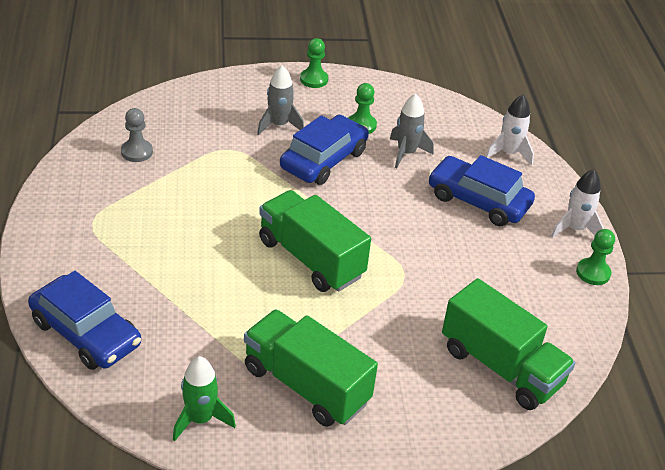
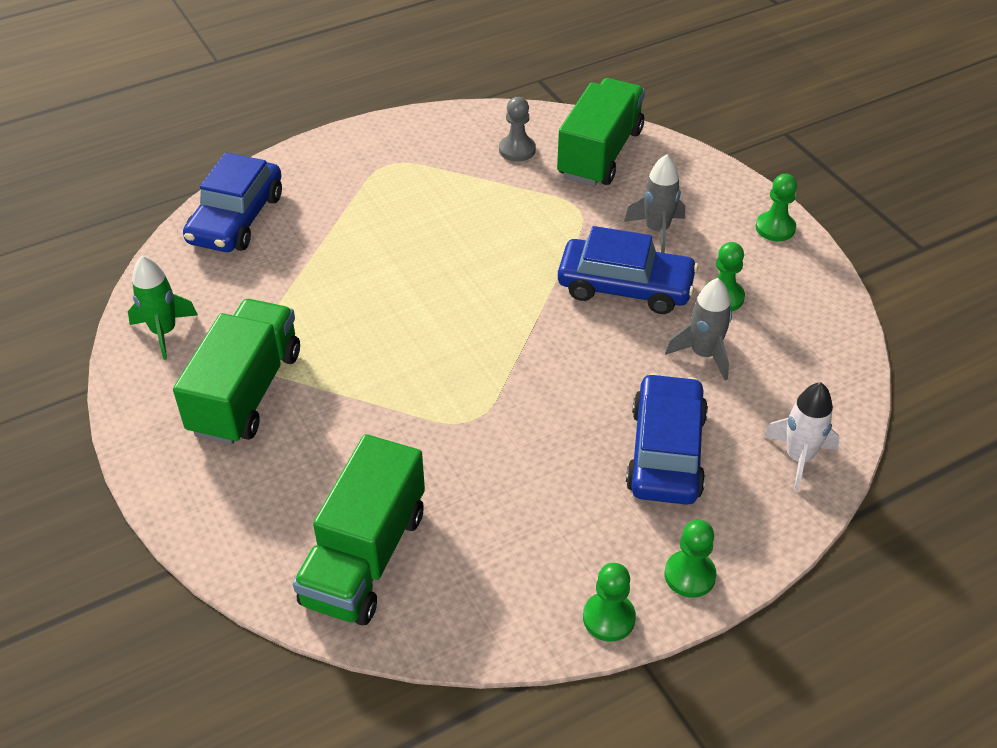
camera: 70 degrees right, 5 degrees up
green truck [259,190,371,292] -> green truck moved to [557,78,645,186]
white rocket [551,169,604,237] -> green pawn [664,520,717,598]

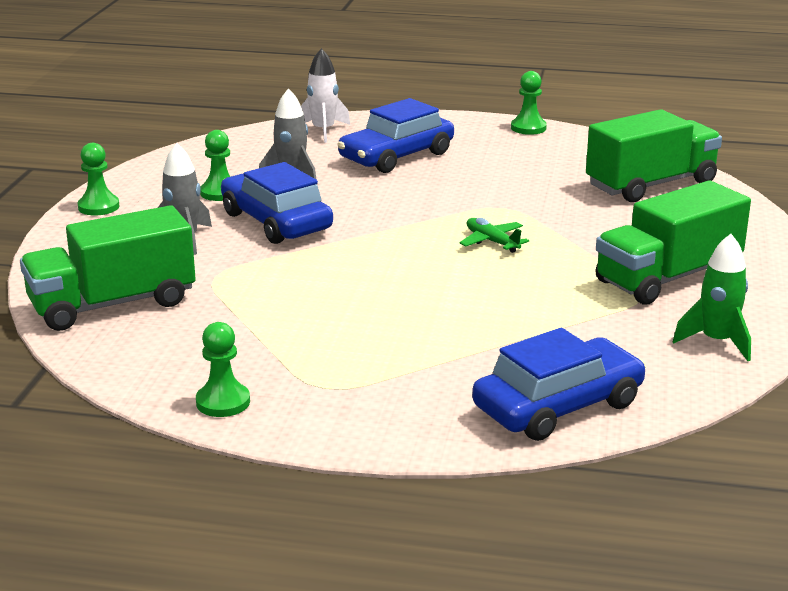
camera: 140 degrees left, 20 degrees down
grey pawn [499,97,536,162] -> none
green pawn [664,520,717,598] -> green pawn moved to [196,322,250,417]
none -> green plane [459,218,529,253]

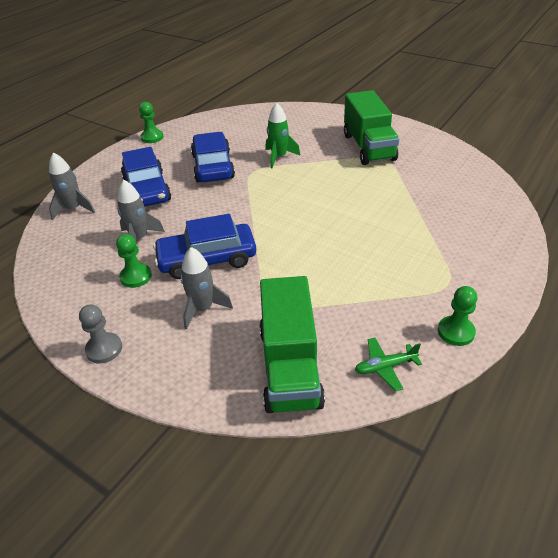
camera: 65 degrees left, 15 degrees up
green pawn [78,143,119,215] -> grey pawn [79,304,122,363]
white rocket [301,48,350,143] -> grey rocket [49,153,95,220]
green plane [459,218,529,253] -> green plane moved to [355,337,422,391]
blue car [472,328,646,441] -> blue car moved to [191,132,235,182]
green truck [586,109,722,202] -> none
green rocket [673,234,751,361] -> green rocket moved to [265,103,300,168]

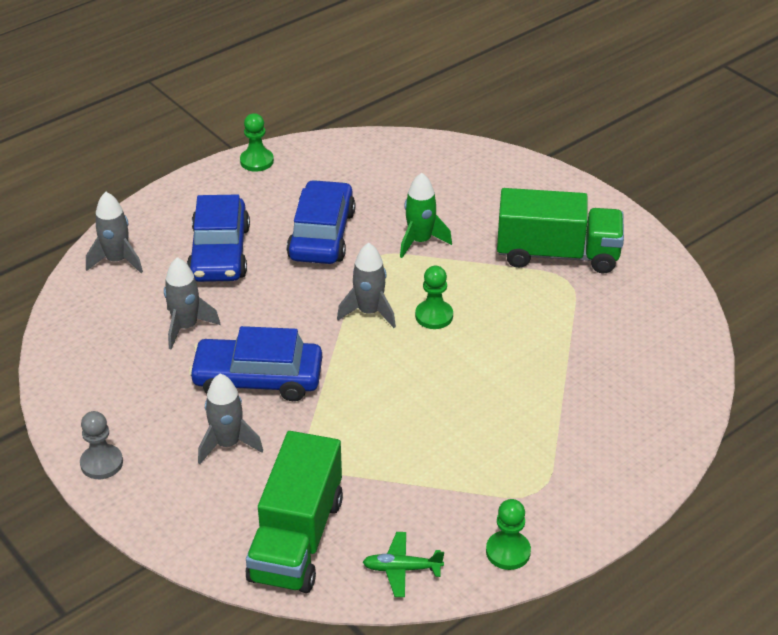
camera: 15 degrees right, 0 degrees up
green pawn [116,234,152,288] -> green pawn moved to [415,266,453,329]
green truck [344,90,399,165] -> green truck turned 90 degrees counterclockwise [497,188,624,274]
none -> grey rocket [337,243,396,328]

